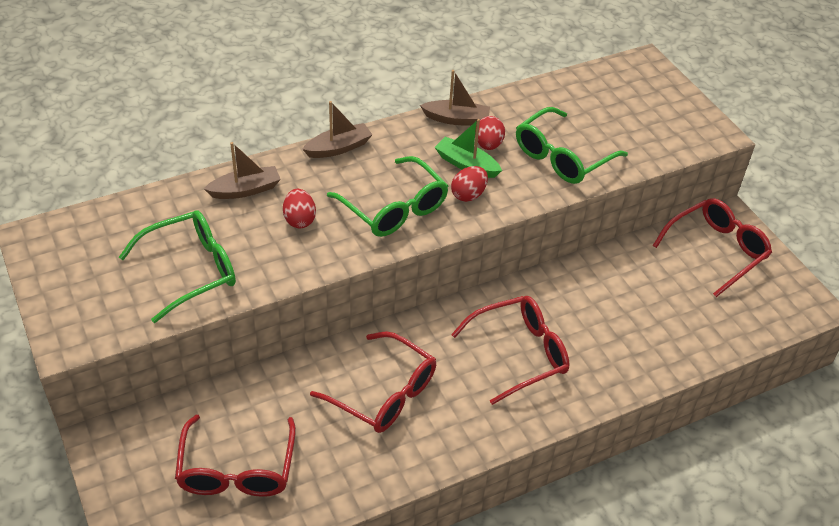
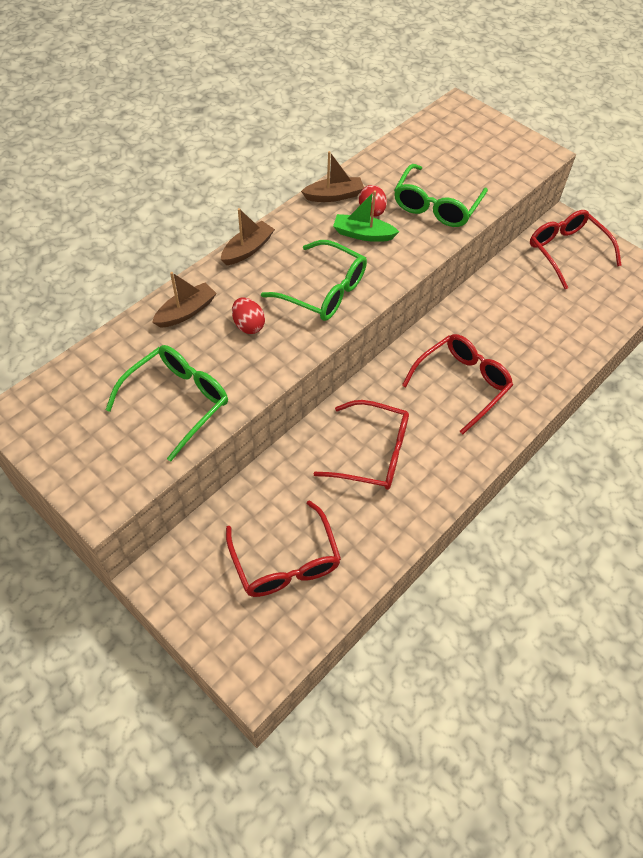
camera: 20 degrees left, 10 degrees up
red egg [451,166,488,202] -> none
red glasses [652,198,772,297] -> red glasses turned 60 degrees counterclockwise [530,210,622,289]

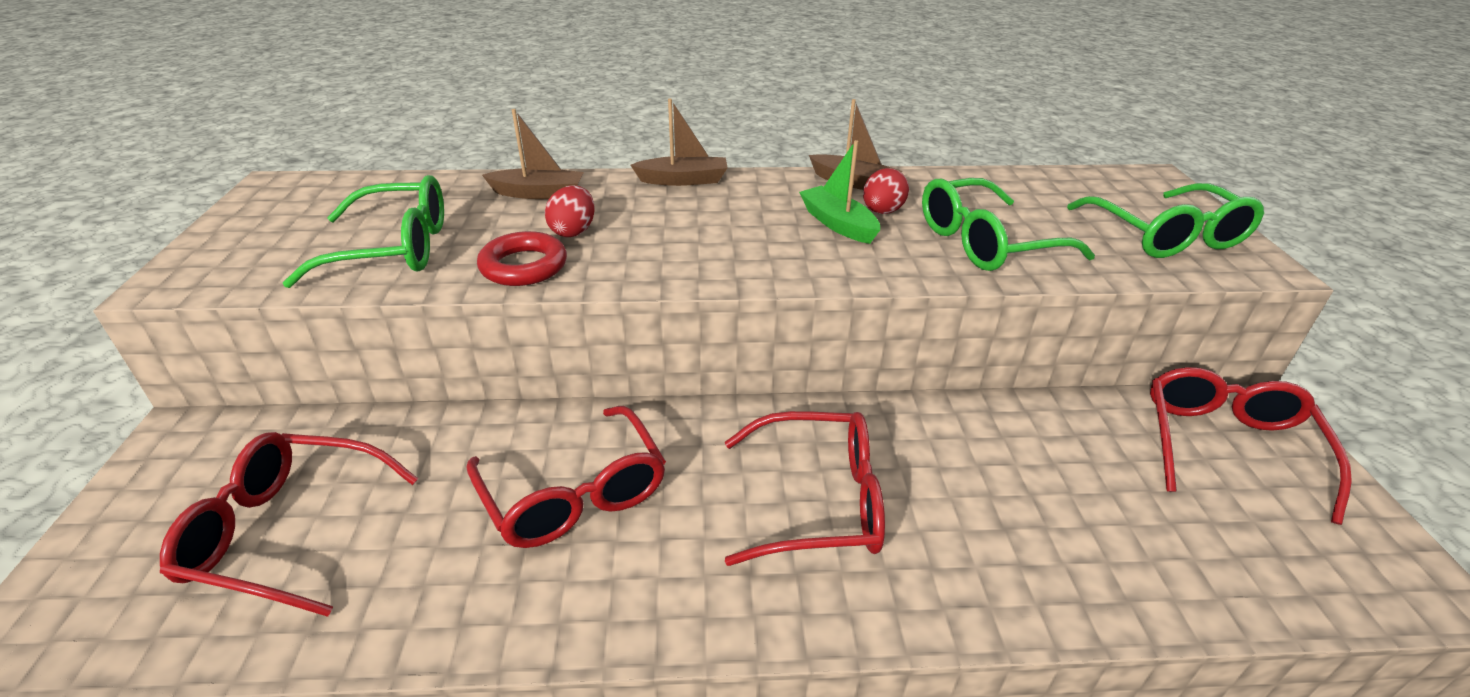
camera: 45 degrees right, 20 degrees down
red glasses [226,500,341,597] -> red glasses turned 75 degrees clockwise [160,432,418,617]
green glasses [261,240,367,321] -> green glasses moved to [1067,183,1264,258]
none -> red ring [477,231,567,286]

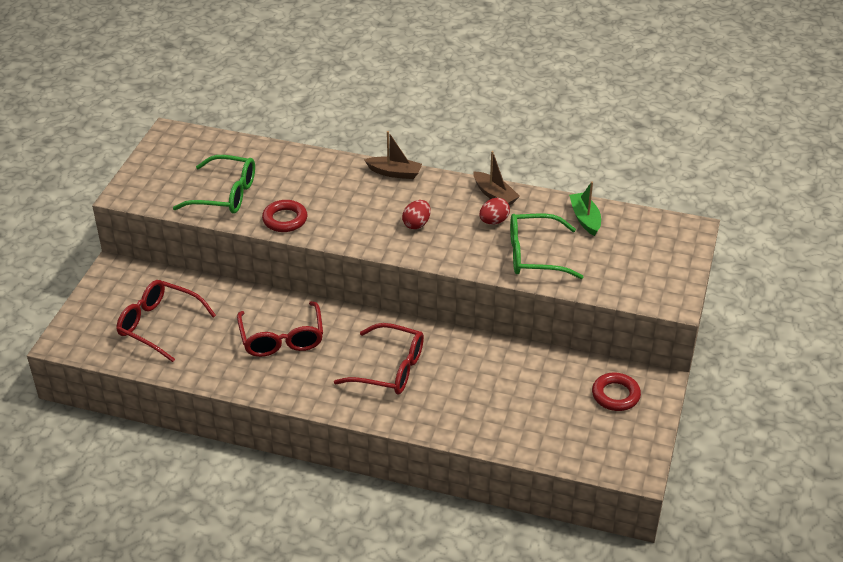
camera: 20 degrees right, 5 degrees up
brown boat [482,109,584,199] -> none
red egg [545,186,595,237] -> red egg moved to [402,200,431,229]
green boat [799,140,880,244] -> green boat moved to [569,181,601,236]
green glasses [1067,183,1264,258] -> none
red glasses [1150,367,1352,525] -> red ring [592,372,641,411]

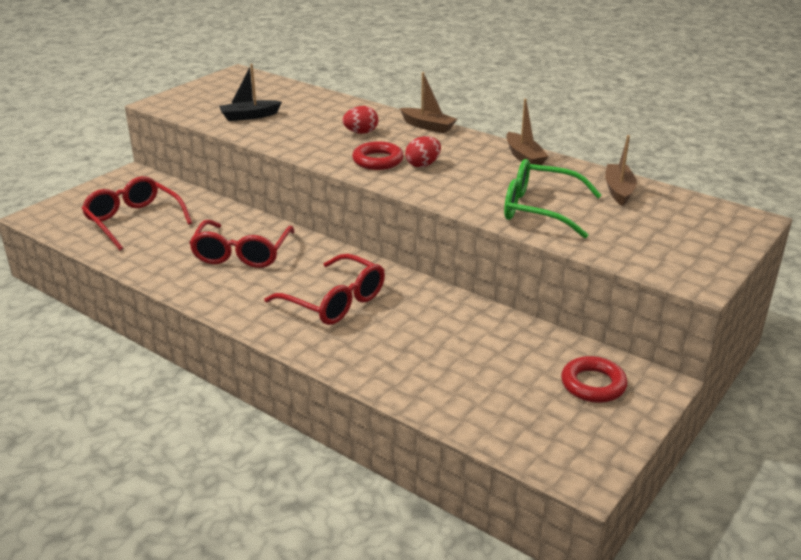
camera: 20 degrees right, 10 degrees down
green glasses [173,155,255,213] -> black boat [219,64,282,121]
red ring [262,200,307,232] -> red ring moved to [352,141,404,170]
red egg [479,198,510,224] -> red egg moved to [343,106,378,134]
green boat [569,181,601,236] -> brown boat [605,135,637,206]

